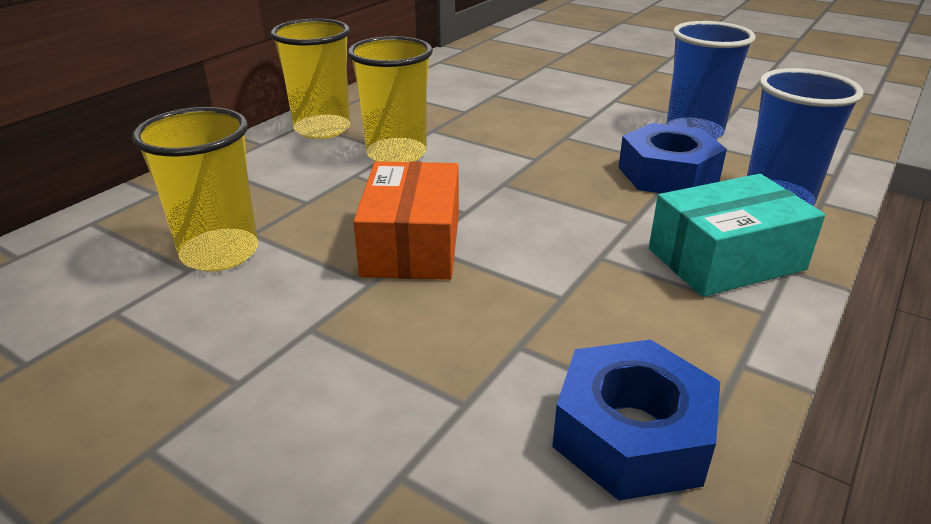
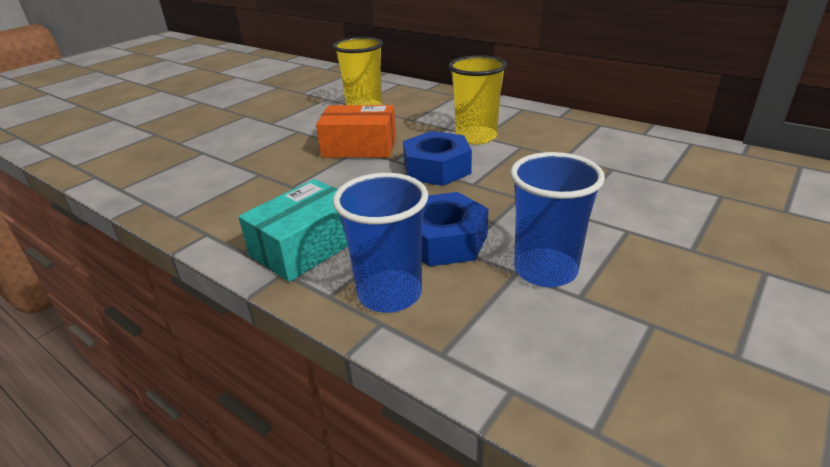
camera: 95 degrees right, 0 degrees up
yellow cup [270,19,350,139] -> none
blue nut [552,340,720,501] -> blue nut moved to [403,131,472,186]
turquoise box [649,174,825,297] -> turquoise box turned 60 degrees clockwise [238,179,348,282]

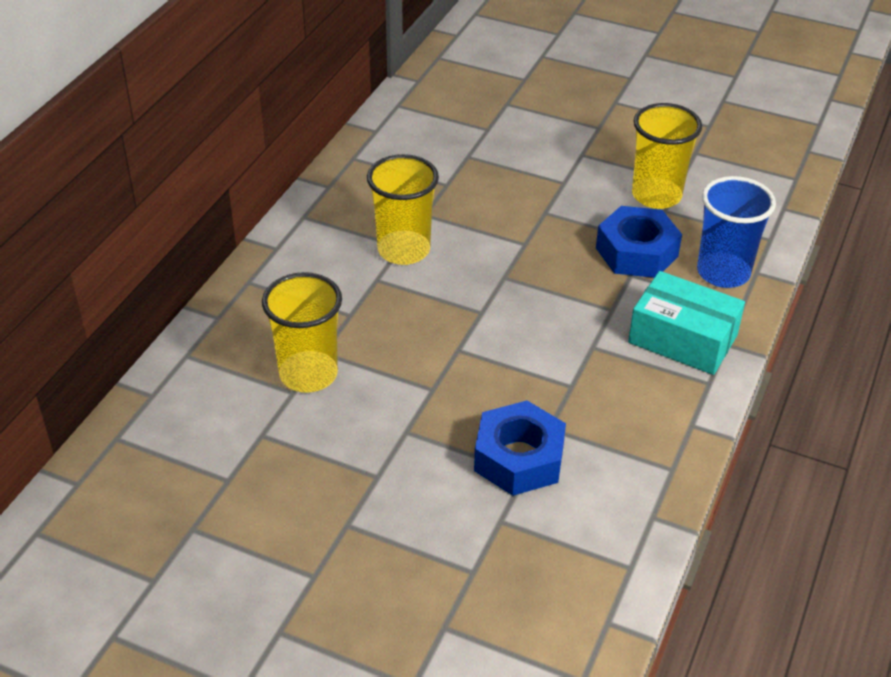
camera: 105 degrees left, 10 degrees up
orange box [316,105,396,158] -> none
blue nut [403,131,472,186] -> blue nut moved to [474,401,566,496]
blue cup [510,152,605,287] -> yellow cup [632,103,702,209]

